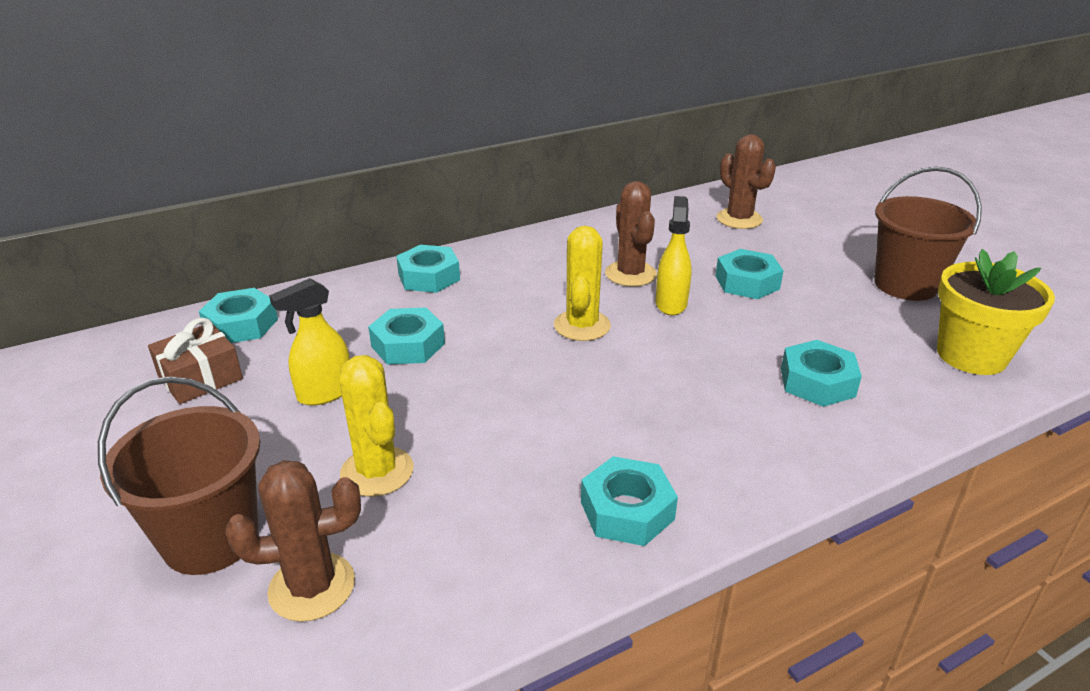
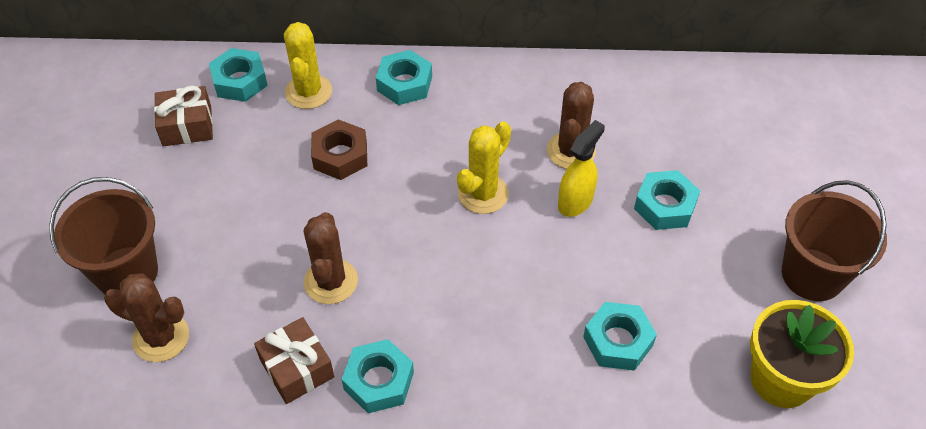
camera: 30 degrees right, 20 degrees up
yellow spray bottle [269,278,350,406] -> none
yellow cactus [340,355,414,497] -> yellow cactus moved to [284,22,332,109]
turquoise nut [368,307,445,365] -> brown nut [311,119,367,180]
brown cactus [716,134,776,229] -> brown cactus moved to [304,212,358,304]
none -> brown gift [254,317,335,404]

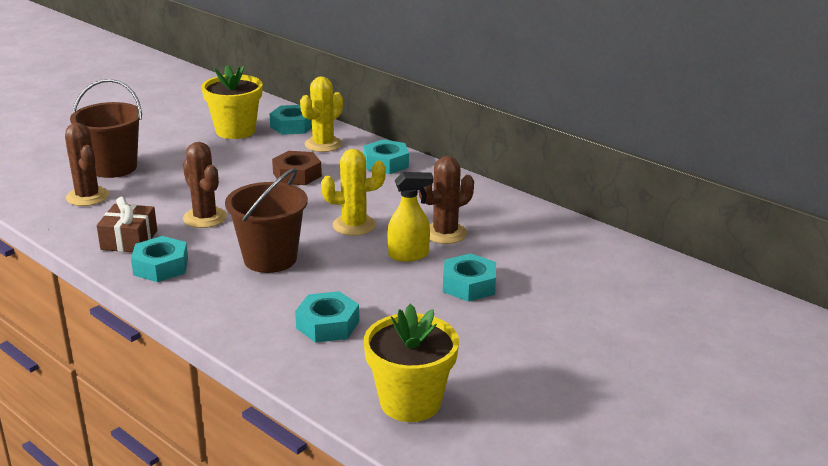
camera: 40 degrees right, 25 degrees down
brown gift [154,86,213,146] -> yellow flower pot [201,65,263,139]
brown cactus [304,212,358,304] -> brown cactus turned 75 degrees counterclockwise [183,142,227,228]
brown bucket [782,180,887,301] -> brown bucket moved to [225,168,308,273]

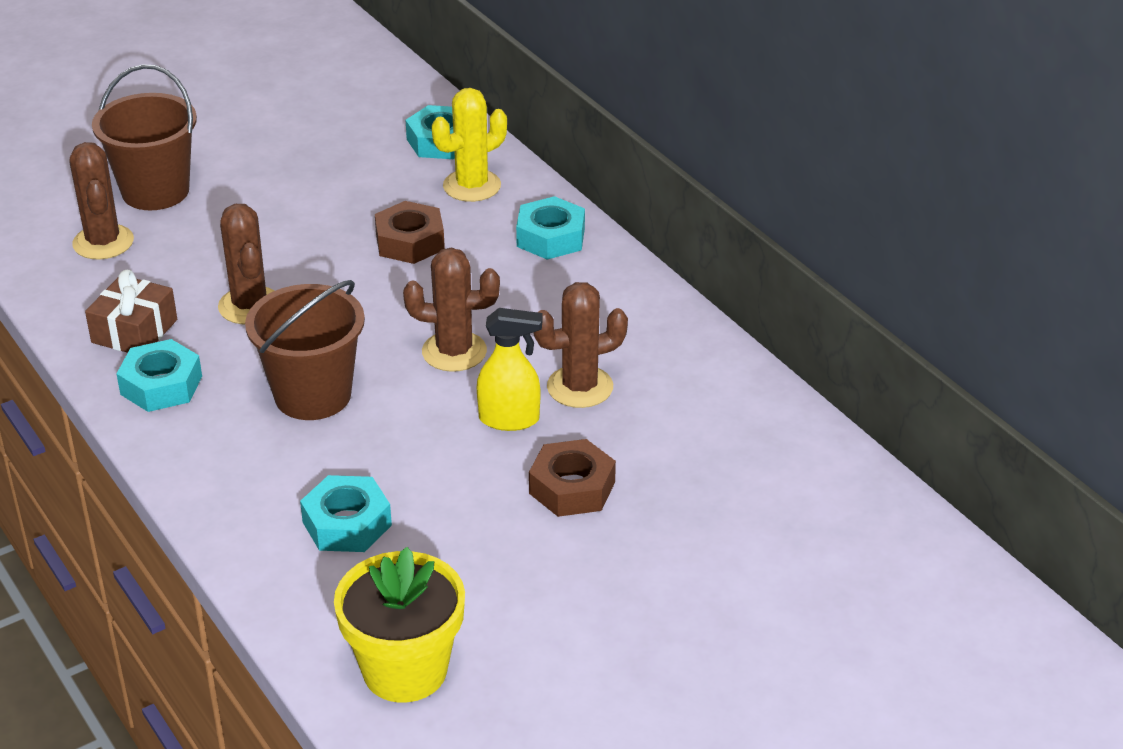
camera: 15 degrees right, 10 degrees up
yellow flower pot [201,65,263,139] -> none
yellow cactus [321,149,386,236] -> brown cactus [403,247,500,372]
turquoise nut [443,253,496,302] -> brown nut [529,439,616,517]

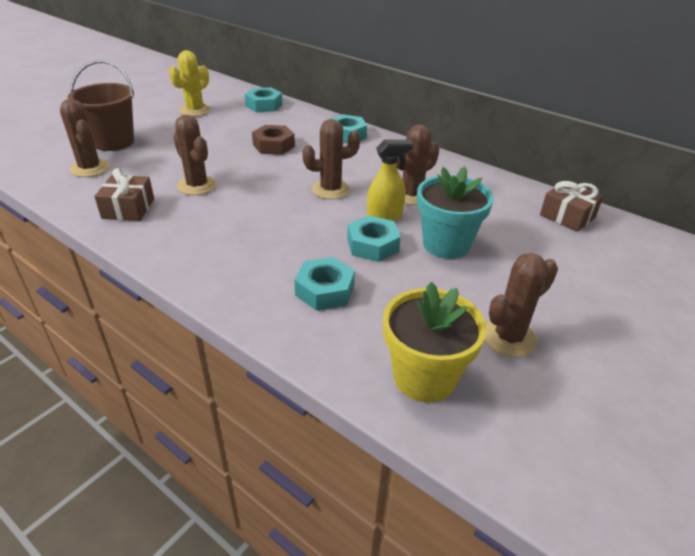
camera: 20 degrees left, 0 degrees up
turquoise nut [116,339,202,412] -> turquoise nut moved to [347,215,401,262]
brown bucket [245,280,365,420] -> none
yellow cactus [432,88,507,202] -> yellow cactus moved to [169,50,211,116]
brown nut [529,439,616,517] -> turquoise flower pot [417,166,494,259]
none -> brown cactus [485,253,558,357]
none -> brown gift [540,181,603,232]

